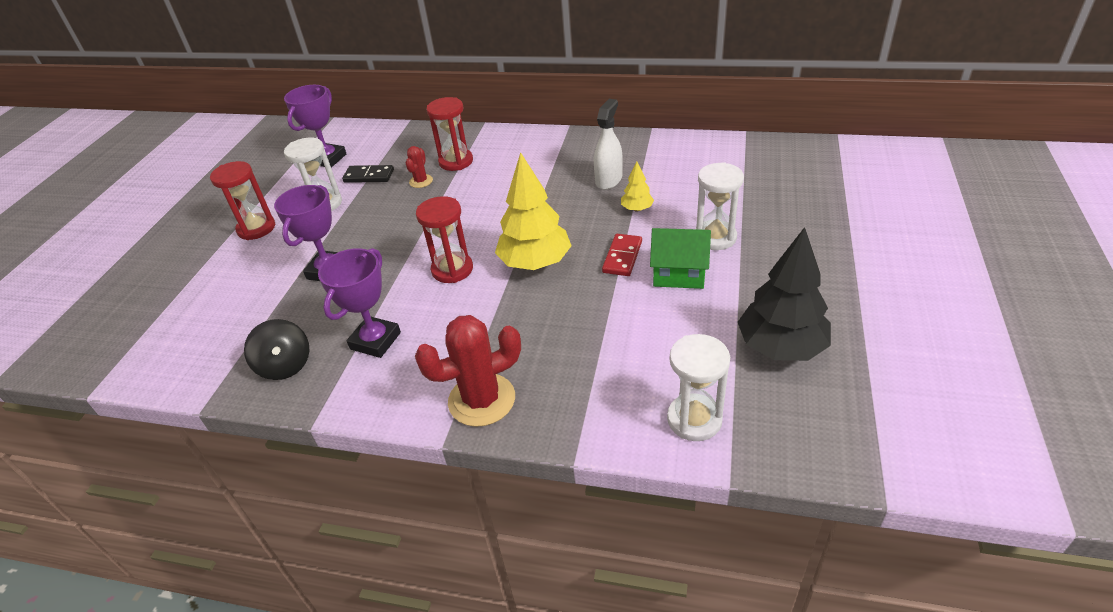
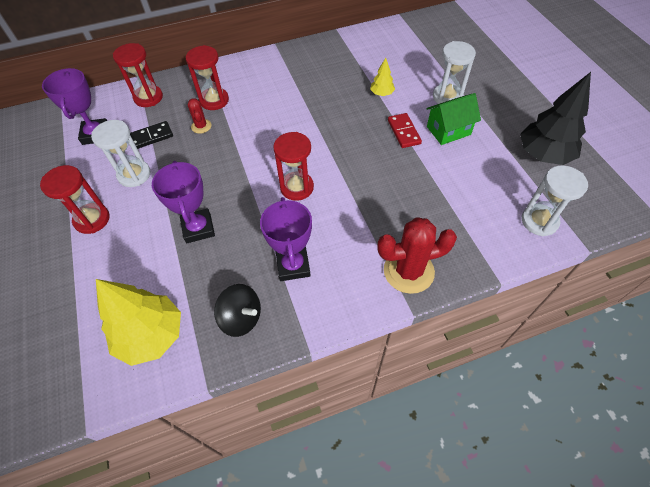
camera: 35 degrees left, 15 degrees up
red cactus [415,315,521,427] -> red cactus turned 45 degrees clockwise [377,217,457,294]
yellow tree [495,152,572,270] -> yellow tree moved to [96,279,181,366]
white spray bottle [594,99,623,190] -> none
none -> red hourglass [113,43,163,107]

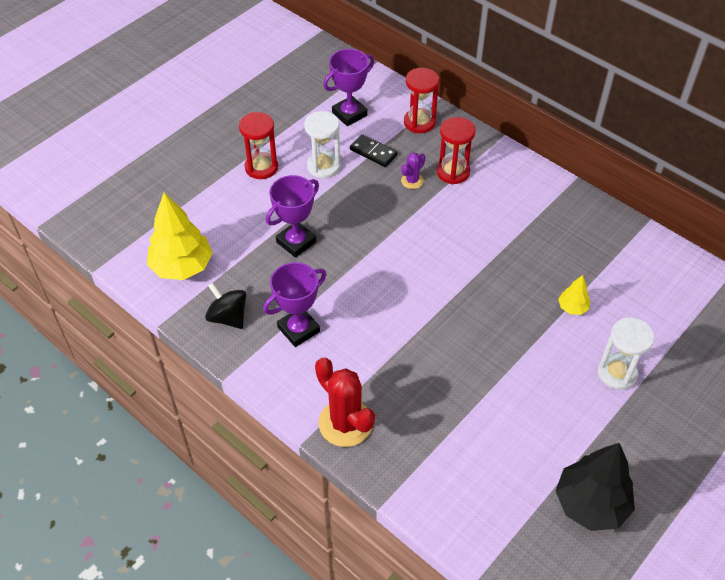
camera: 60 degrees right, 5 degrees down
red cactus [188,98,211,134] -> purple cactus [401,152,425,189]
black spinning top [214,284,261,337] -> black spinning top turned 135 degrees clockwise [205,282,246,329]
red hourglass [273,132,314,201] -> none
red domino [388,113,422,148] -> none
green house [426,93,481,145] -> none
white hourglass [522,165,588,236] -> none

